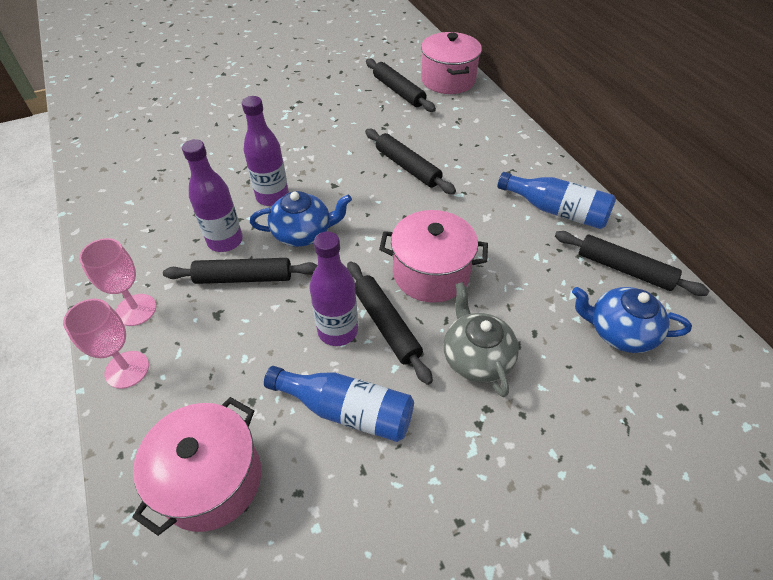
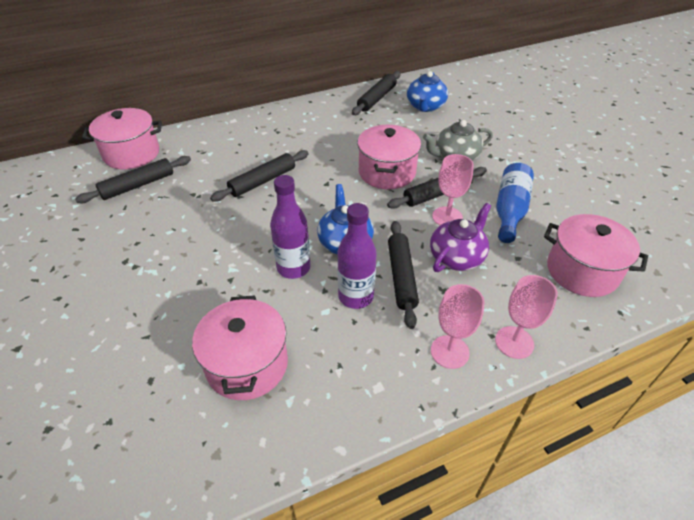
camera: 90 degrees left, 5 degrees down
purple bottle [310,231,358,346] -> pink goblet [432,154,474,225]
blue bottle [497,172,616,229] -> none
none -> pink pot [192,295,288,400]
none -> purple teapot [430,203,491,272]

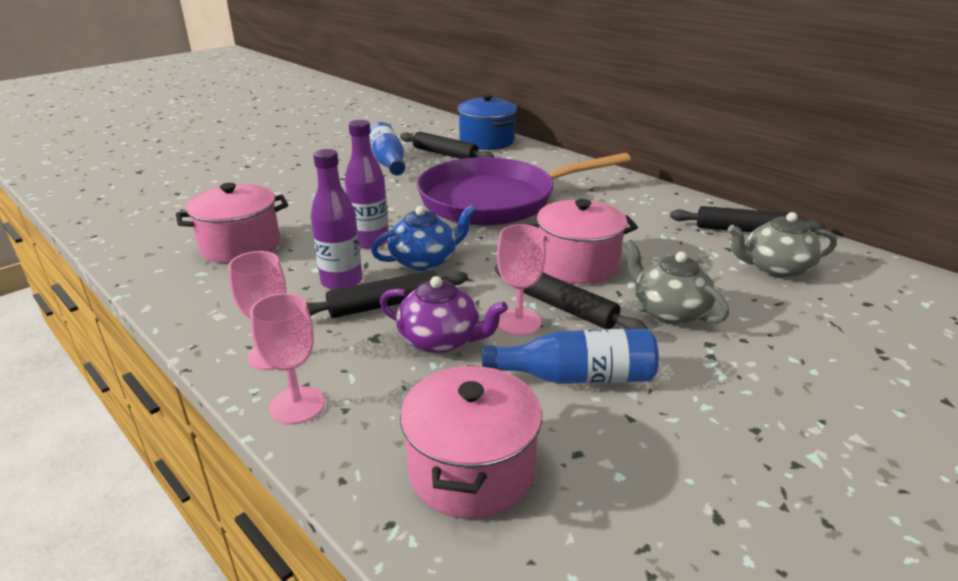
camera: 70 degrees right, 15 degrees down
pink pot [82,108,162,170] -> blue pot [457,94,517,150]
black rolling pin [210,150,309,201] -> purple pan [417,153,631,226]
blue teapot [407,71,448,112] -> grey teapot [728,212,837,278]
none -> blue bottle [369,122,405,175]

